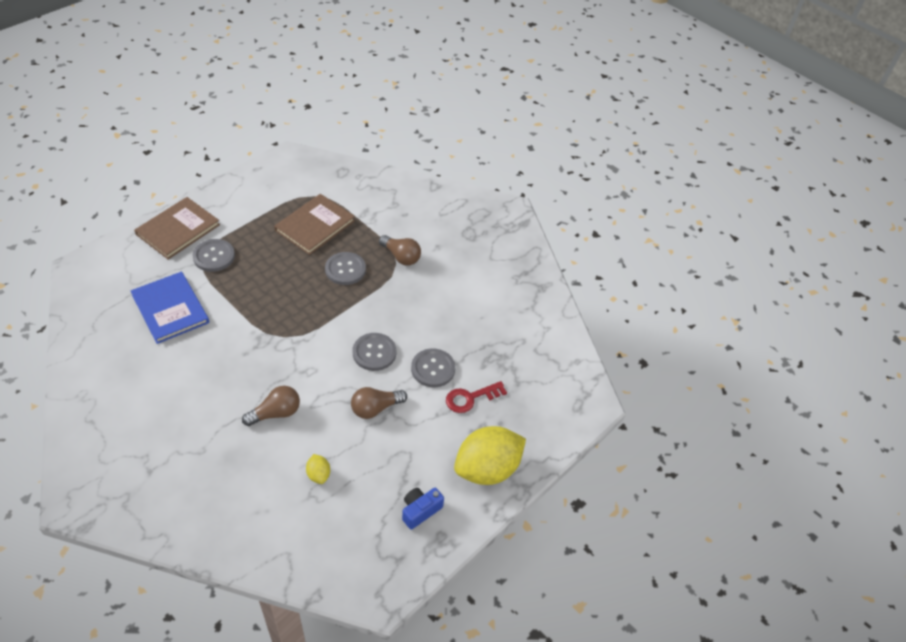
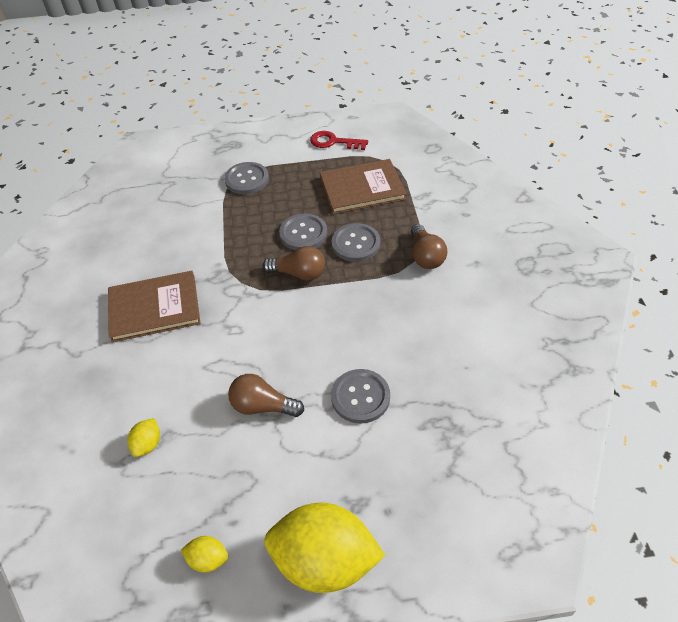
camera: 45 degrees right, 0 degrees up
blue book [131,272,209,344] -> none
brown book [134,197,220,259] -> brown book moved to [108,271,201,343]
brown light bulb [242,386,300,426] -> brown light bulb moved to [263,246,325,281]
grey button [353,333,396,371] -> grey button moved to [279,213,327,250]
blue camera [402,488,444,530] -> yellow lemon [181,536,228,572]
red key [446,381,507,413] -> red key moved to [310,131,368,150]

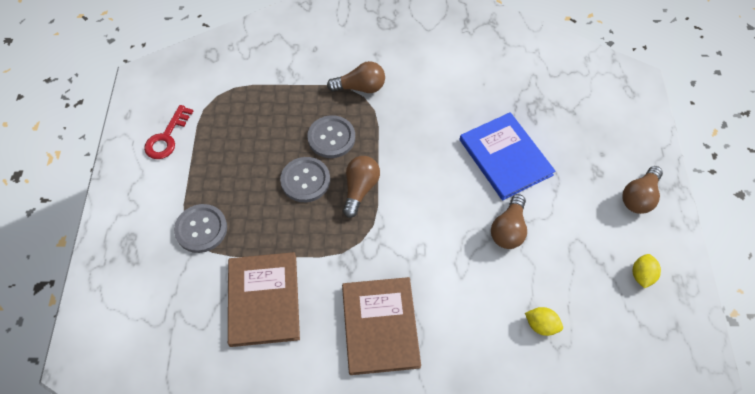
camera: 85 degrees left, 10 degrees up
yellow lemon [264,503,386,593] -> brown light bulb [622,166,663,214]
brown book [320,159,406,214] -> brown book moved to [228,252,300,347]
grey button [331,369,390,424] -> blue book [460,112,555,200]

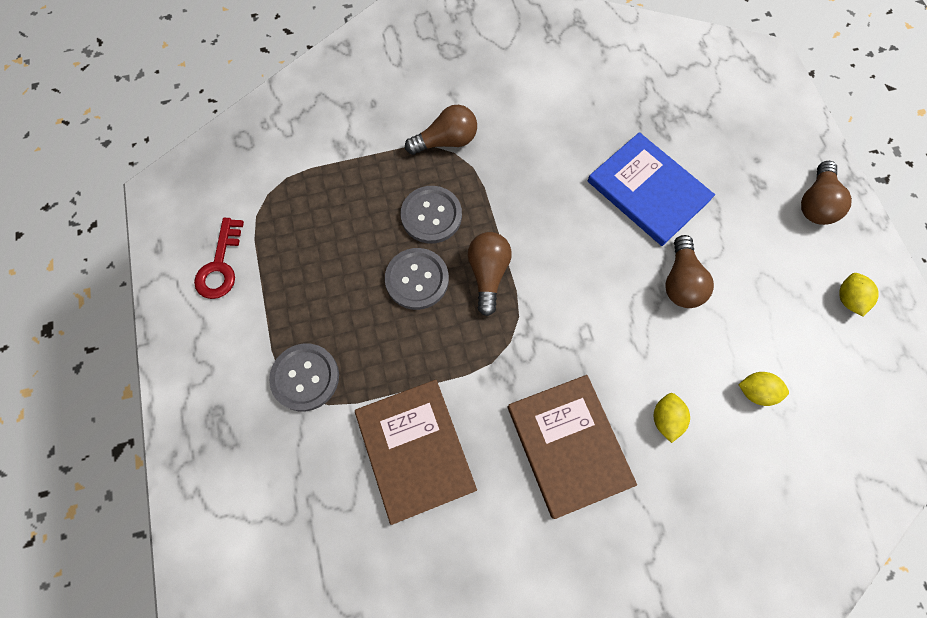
camera: 15 degrees left, 10 degrees up
none -> yellow lemon [654,393,690,443]

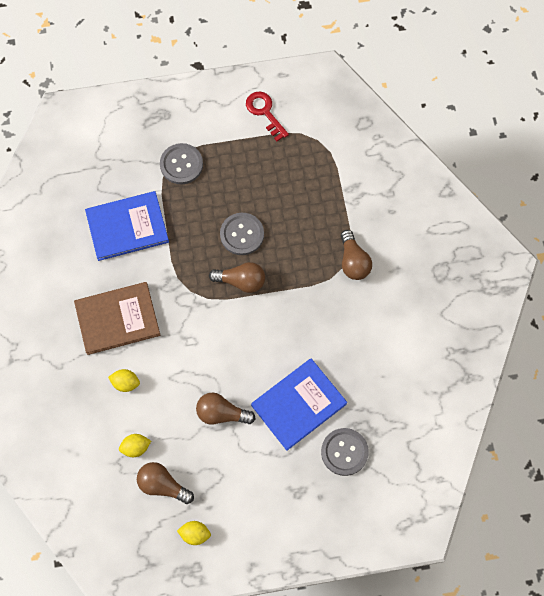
camera: 95 degrees right, 0 degrees up
red key [194,218,244,299] -> red key turned 45 degrees clockwise [246,92,289,141]
brown book [355,380,477,525] -> blue book [85,191,169,261]
grey button [401,186,462,244] -> grey button moved to [321,428,369,476]
yellow lemon [739,372,789,406] -> yellow lemon turned 60 degrees clockwise [119,434,151,457]
brown light bulb [801,161,852,225] -> brown light bulb moved to [137,462,194,504]

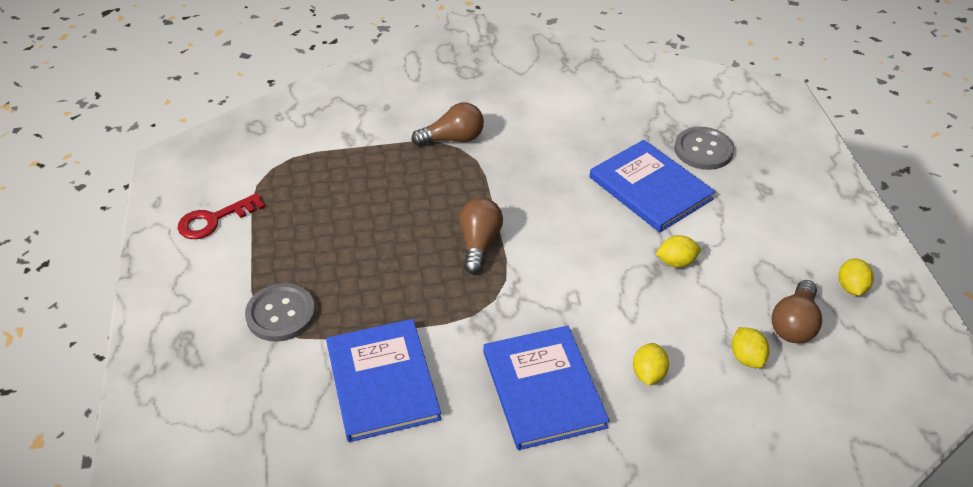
camera: 90 degrees left, 25 degrees down
brown book [74,282,160,355] -> blue book [483,326,610,450]
brown light bulb [196,393,255,425] -> yellow lemon [656,235,701,268]
grey button [220,213,264,255] -> none

